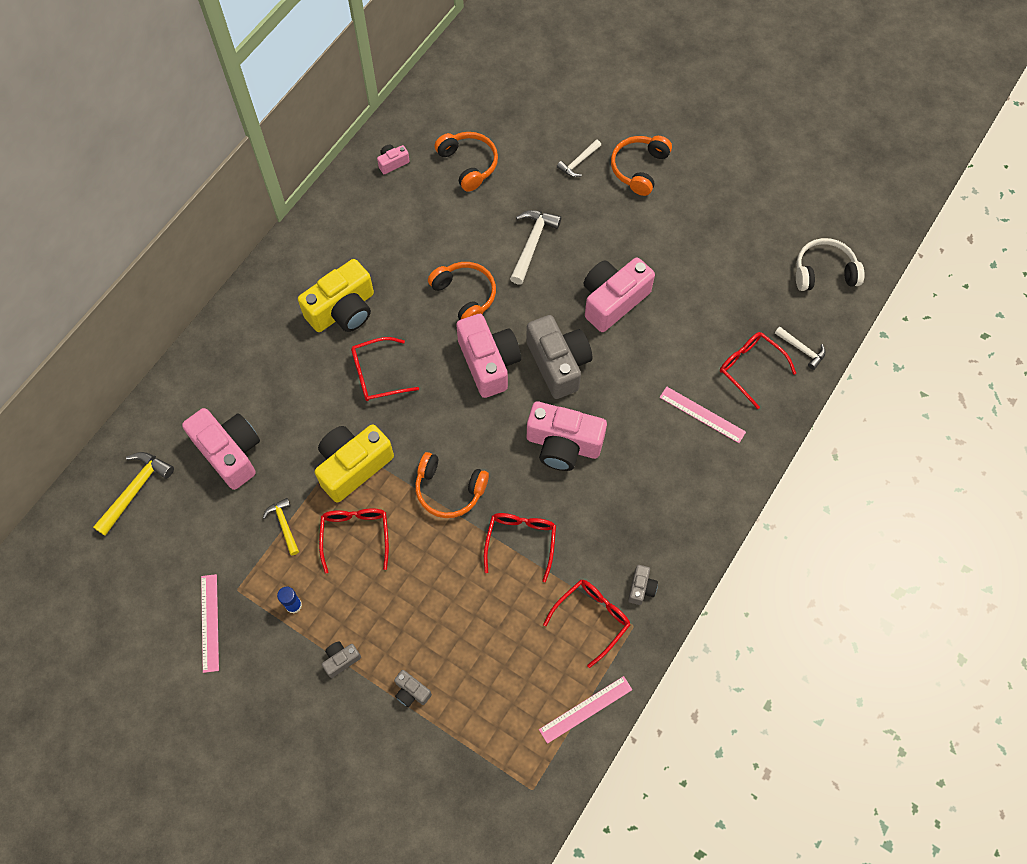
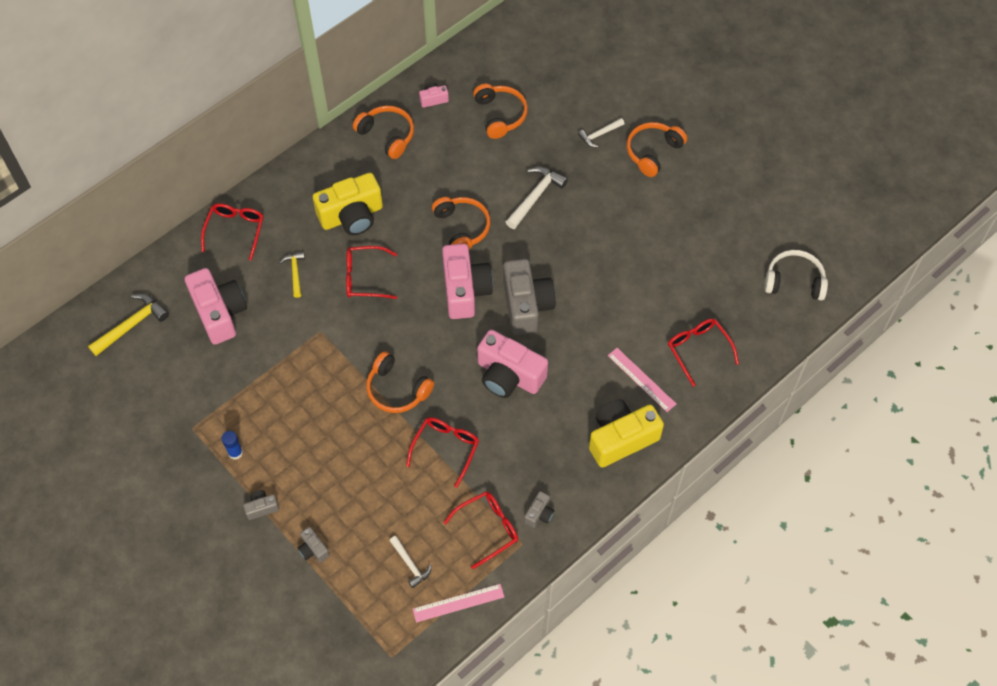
camera: 15 degrees right, 5 degrees down
pink ruler [201,574,219,673] -> none
yellow hammer [263,498,299,555] -> yellow hammer moved to [279,252,305,298]
yellow camera [315,424,394,503] -> yellow camera moved to [589,399,664,468]
red glasses [319,508,389,574] -> red glasses moved to [201,203,264,261]
pink camera [584,257,655,332] -> none
white hammer [775,327,826,370] -> white hammer moved to [389,536,431,588]
none -> orange headphones [353,106,414,159]

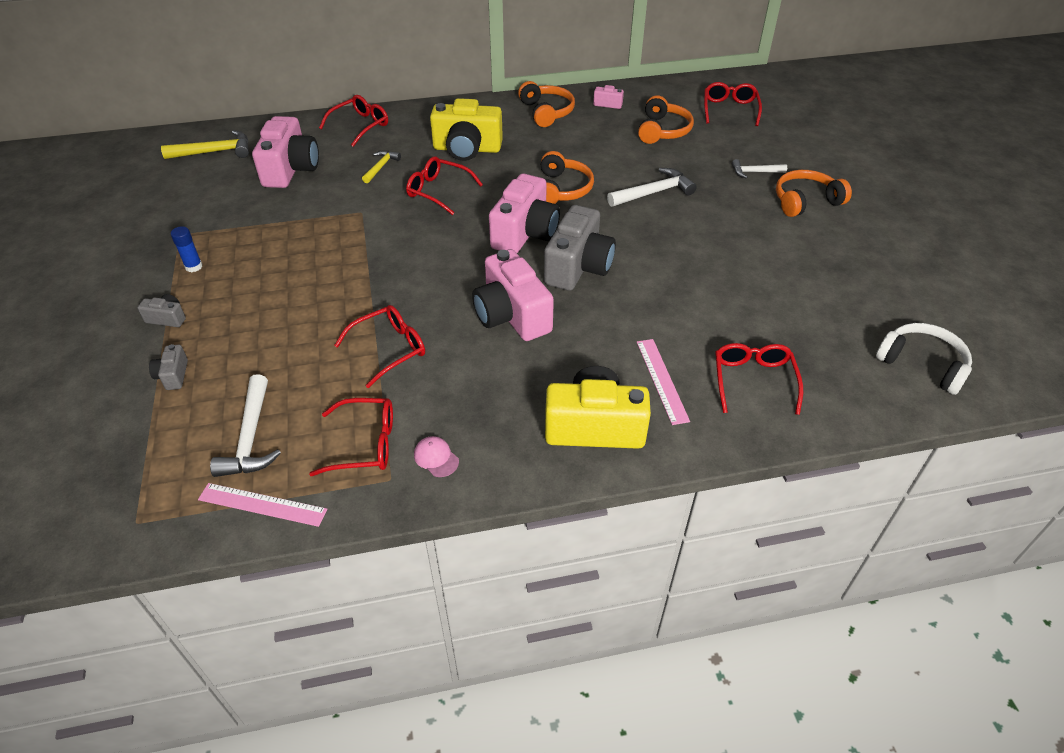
camera: 30 degrees right, 15 degrees down
orange headphones [366,351,434,413] -> none
white hammer [389,536,431,588] -> white hammer [210,374,281,477], size x1.62
grey camera [524,491,554,528] -> pink cap [414,436,459,477]
none -> red glasses [704,82,762,126]

